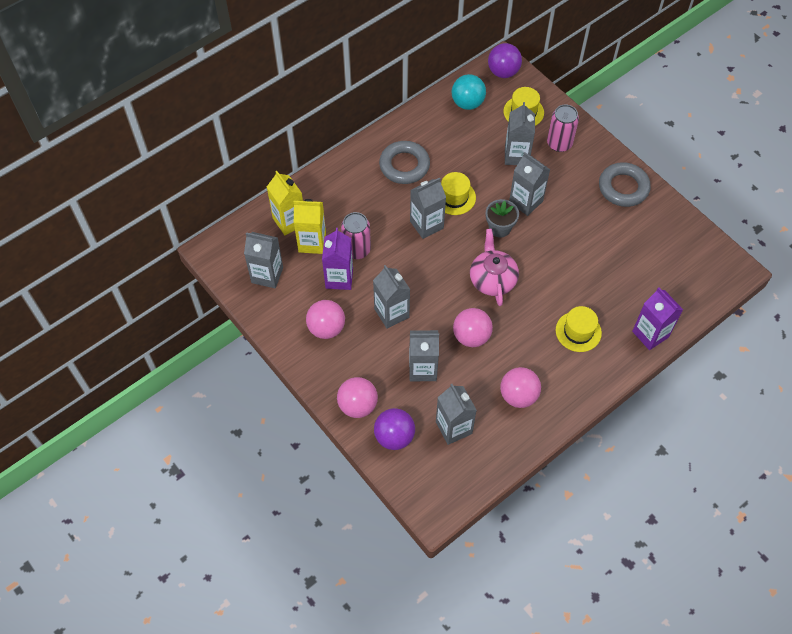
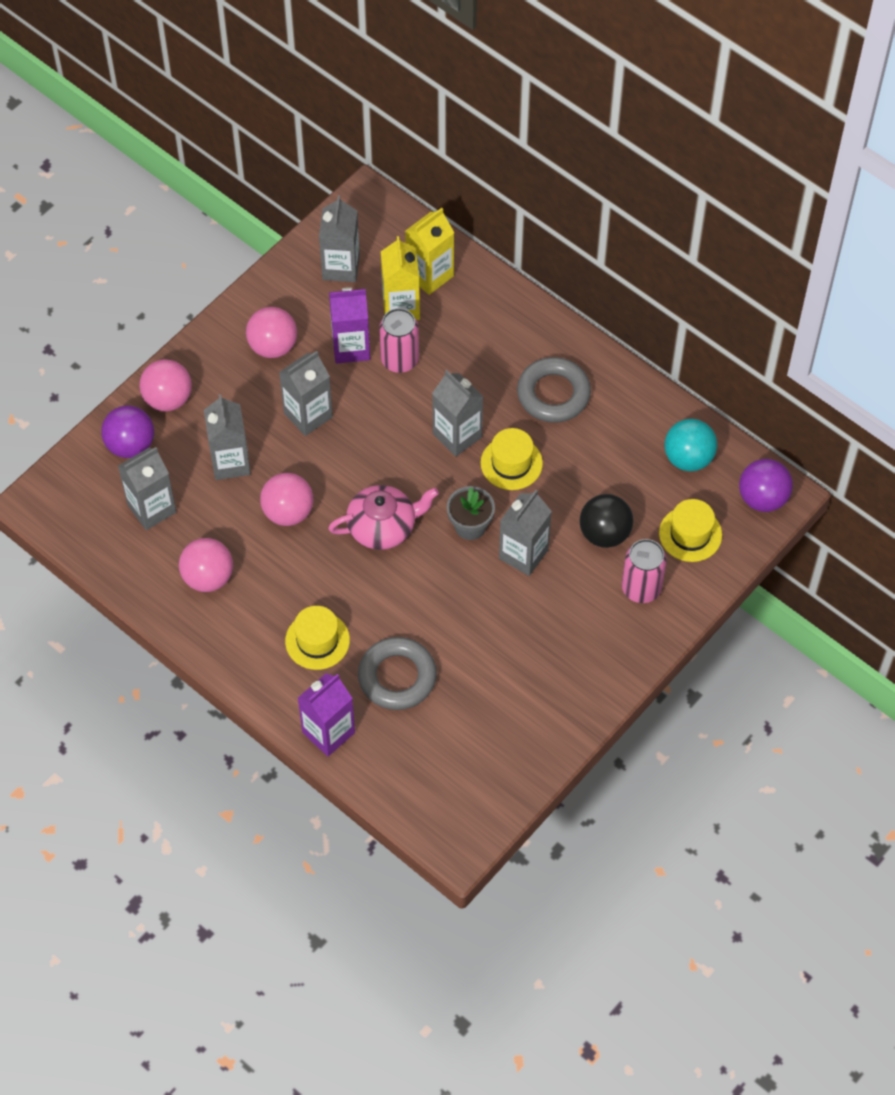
camera: 80 degrees right, 0 degrees up
grey carton [505,102,535,165] -> black ball [580,494,633,548]
grey ring [599,162,651,207] -> grey ring moved to [358,637,437,710]

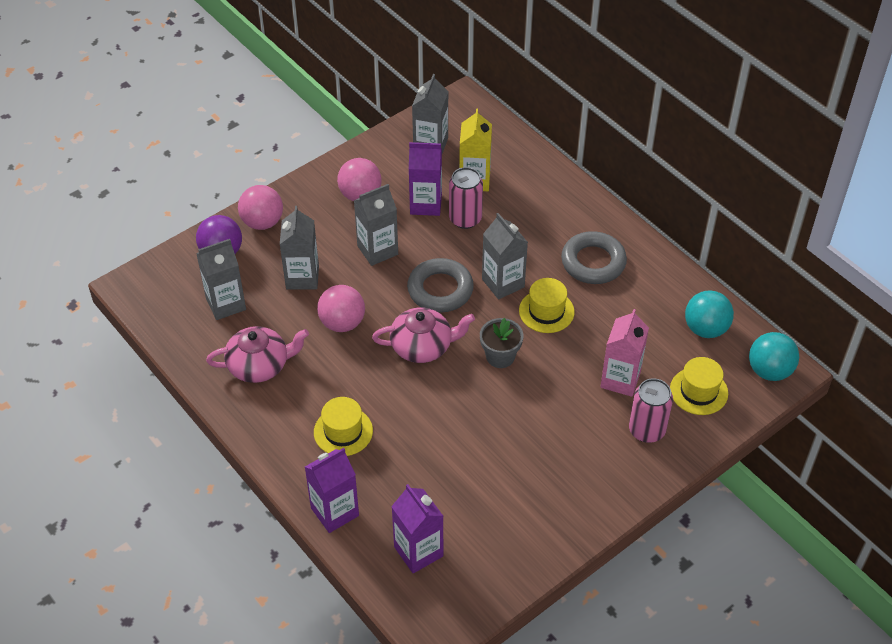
camera: 10 degrees right, 10 degrees down
pink ball [179,538,233,592] -> pink teapot [206,326,309,383]
grey ring [358,637,437,710] -> grey ring moved to [407,258,474,313]
yellow carton [405,208,454,295] -> none
grey carton [499,490,552,576] -> none
black ball [580,494,633,548] -> pink carton [600,309,649,397]
purple ball [739,459,793,512] -> turquoise ball [749,332,799,381]
none -> purple carton [391,484,444,573]

